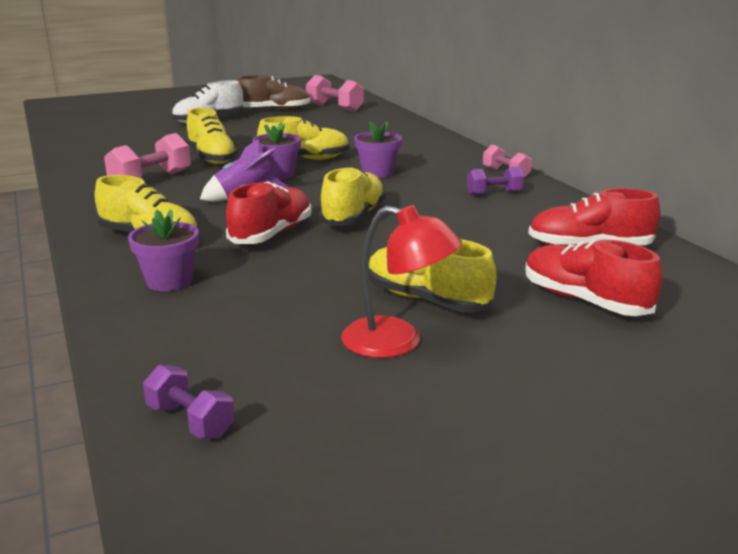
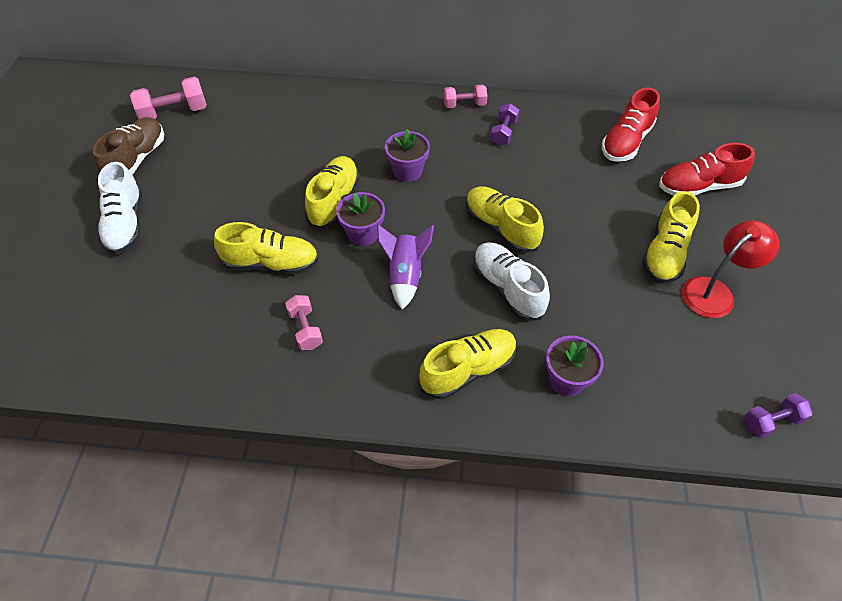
camera: 60 degrees left, 30 degrees up
pink dumbbell [104,133,191,178] -> pink dumbbell [285,295,323,350], size x0.63
red shoe [226,181,312,244] -> white shoe [473,242,550,321]
yellow shoe [368,239,497,312] -> yellow shoe turned 45 degrees counterclockwise [642,191,700,283]

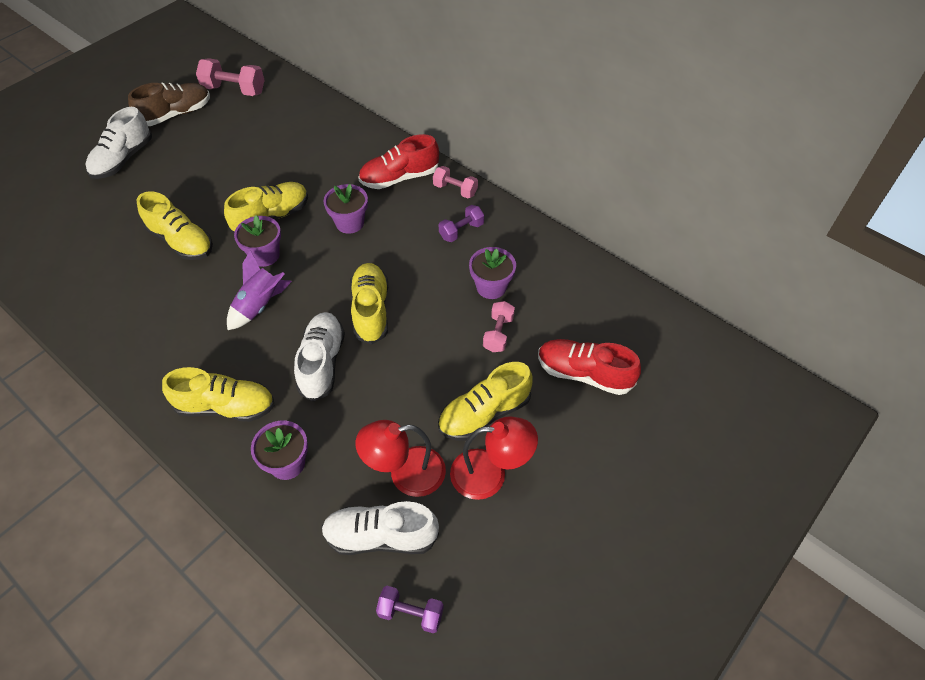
camera: 35 degrees right, 0 degrees up
pink dumbbell [285,295,323,350] -> pink dumbbell moved to [483,301,515,352]
red shoe [602,88,660,162] -> red shoe moved to [358,134,439,189]
none -> white shoe [321,501,439,555]
none -> red lamp [355,420,446,497]
none -> purple flower pot [469,247,516,299]

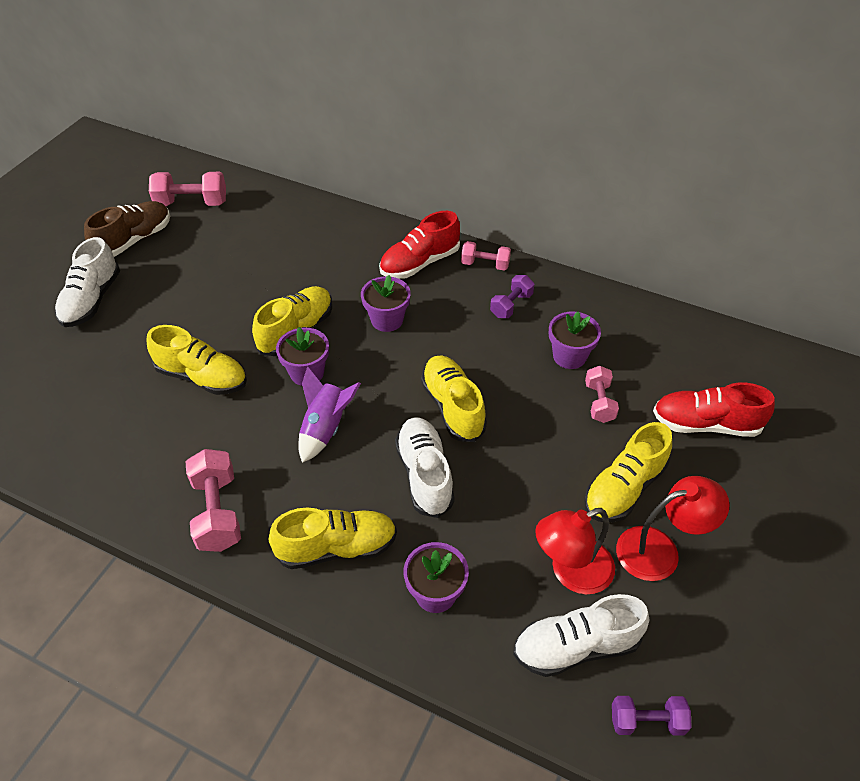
camera: 15 degrees left, 5 degrees down
none -> pink dumbbell [186,449,241,552]

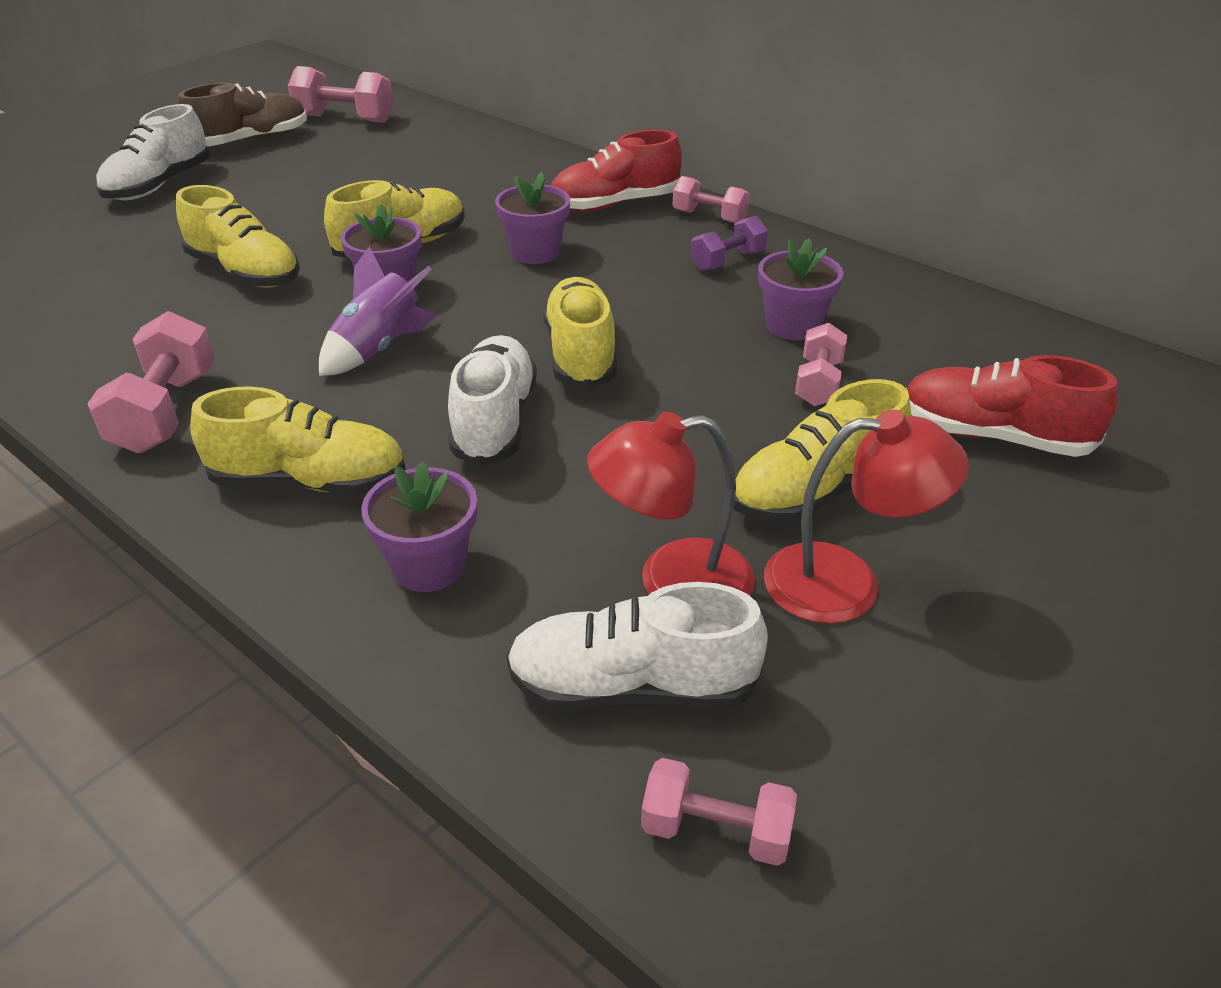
camera: 15 degrees right, 10 degrees down
purple dumbbell [612,696,692,736] -> pink dumbbell [641,758,797,866]

